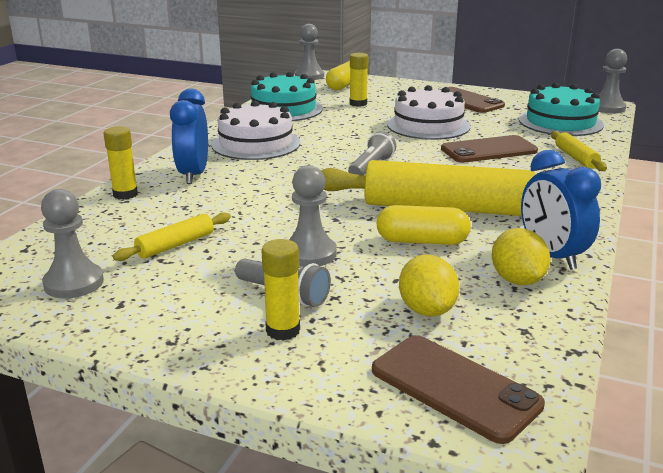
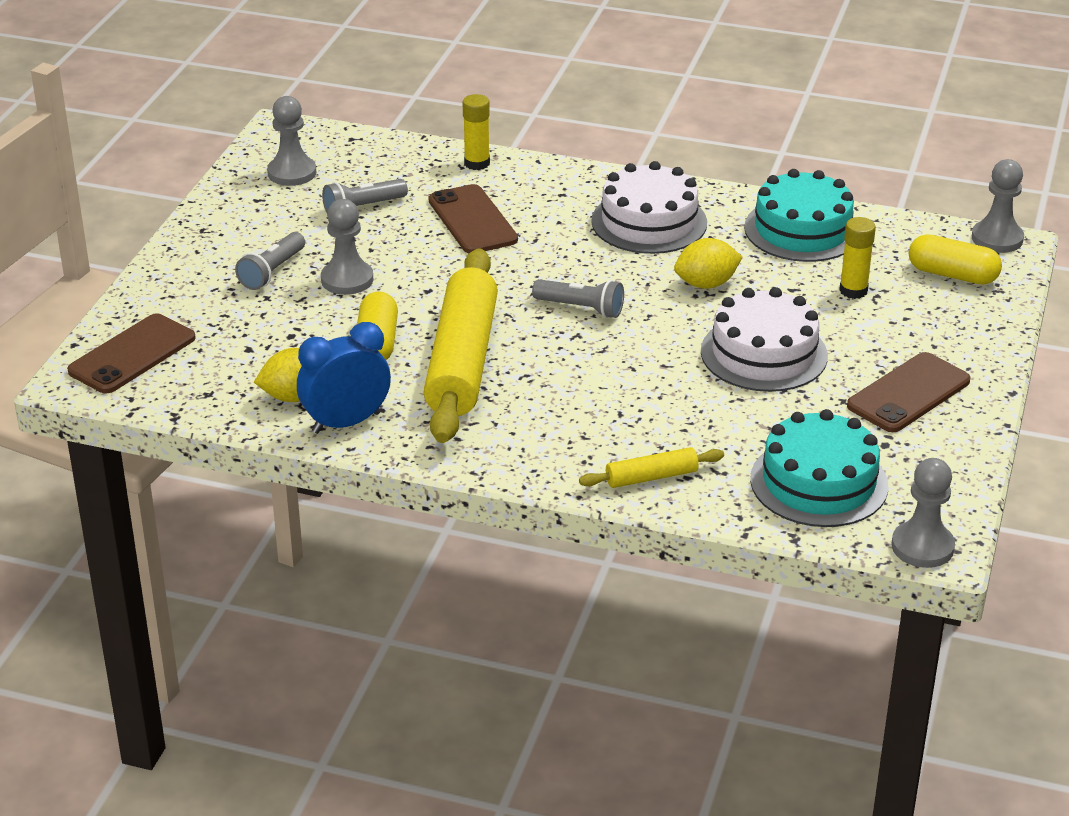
camera: 85 degrees right, 10 degrees up
yellow rolling pin [113,212,231,261] -> grey flashlight [322,179,408,213]
blue clock [170,89,208,184] -> none
yellow glue stick [261,239,300,341] -> none
yellow lemon [399,255,459,317] -> yellow lemon moved to [674,238,743,289]
brown phone [441,135,538,163] -> brown phone moved to [429,184,518,253]

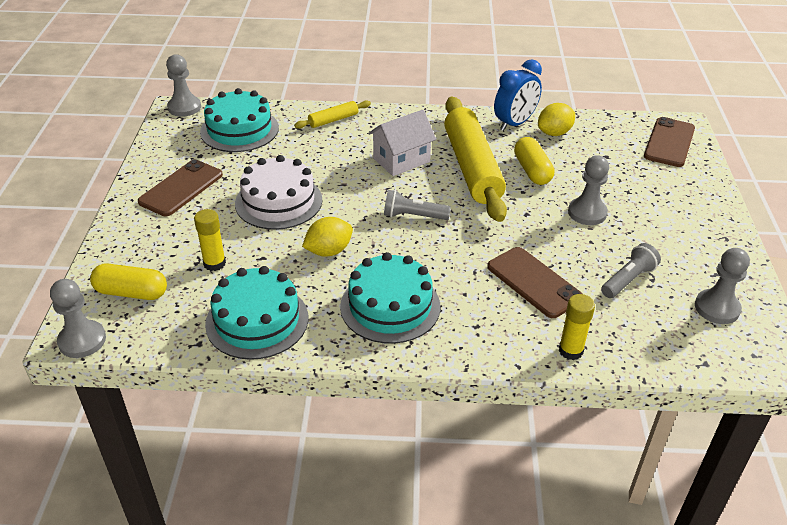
camera: 165 degrees right, 5 degrees up
grey flashlight [235,232,305,290] -> none
white cake [591,161,707,254] -> turquoise cake [340,252,440,344]
none -> white house [368,110,436,176]

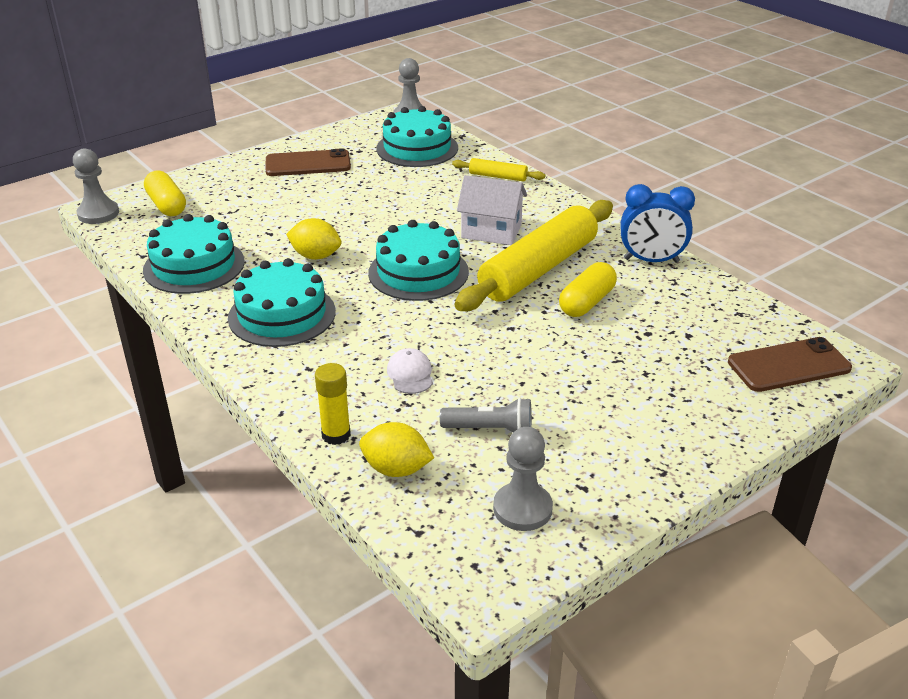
camera: 50 degrees right, 5 degrees down
yellow glue stick [194,209,226,271] -> none
white cake [235,155,322,230] -> none
grey flashlight [384,190,451,220] -> turquoise cake [368,220,469,301]
brown phone [487,247,583,318] -> white cap [387,348,433,394]
yellow lemon [538,103,575,136] -> yellow lemon moved to [359,422,434,477]
grey pawn [568,155,609,225] -> none

